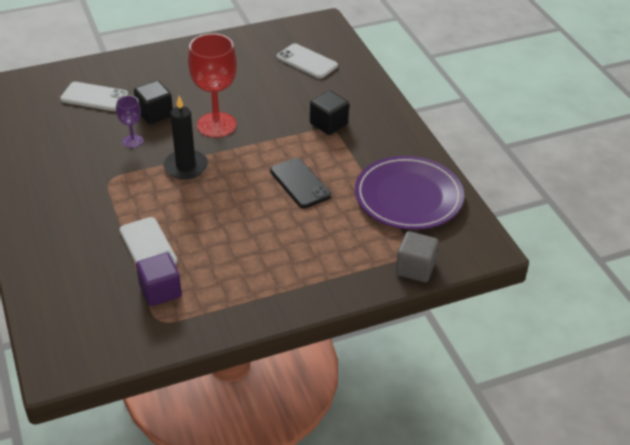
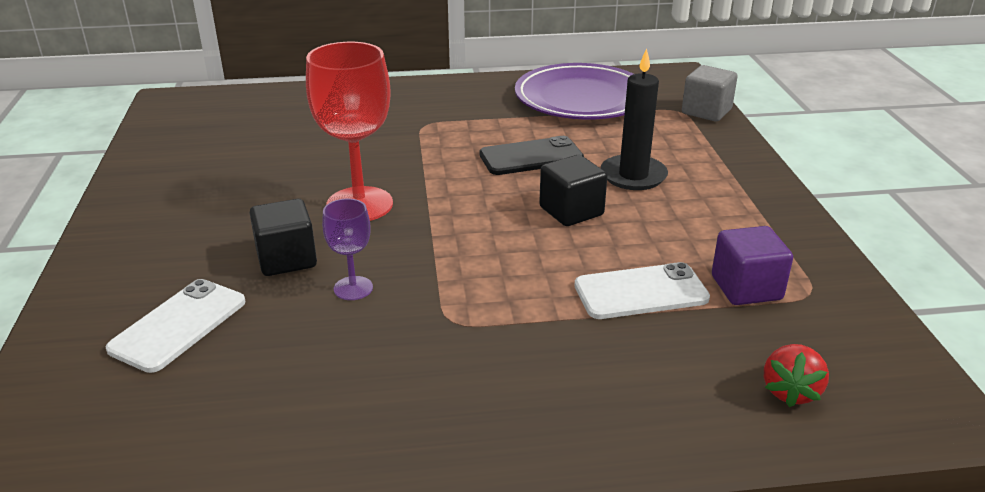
camera: 75 degrees left, 10 degrees down
black candle [163,96,208,179] -> black candle moved to [601,48,668,190]
white phone [277,43,338,79] -> none
black cube [310,90,349,135] -> black cube moved to [539,155,607,226]
none -> red strawberry [764,344,829,407]

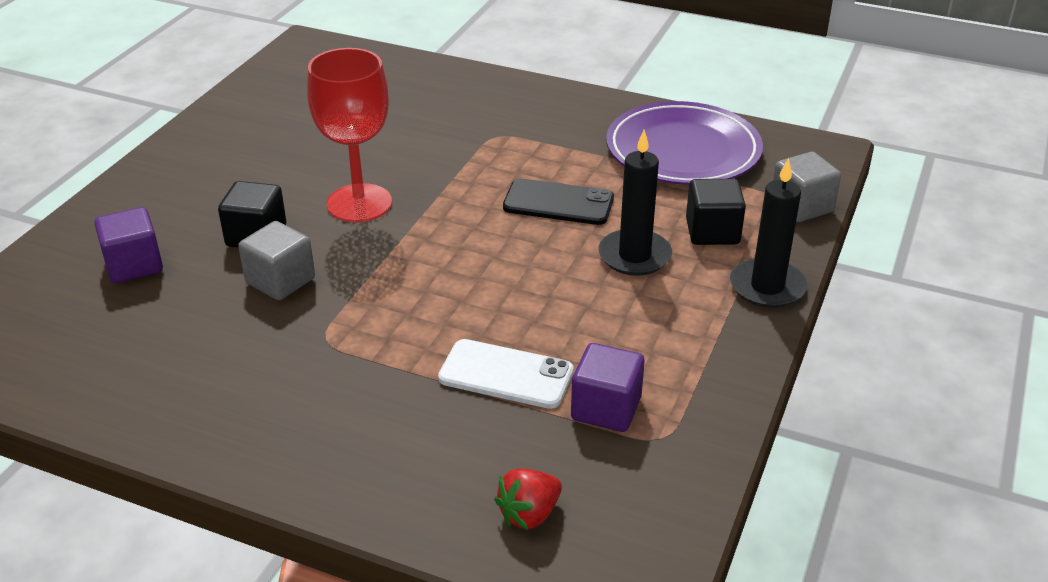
camera: 30 degrees right, 5 degrees up
white phone [106,279,246,373] -> purple cube [94,207,163,283]
purple goblet [322,199,373,300] -> grey cube [238,221,315,300]
black cube [539,155,607,226] -> black cube moved to [686,179,746,245]
none -> black candle [730,158,807,308]

